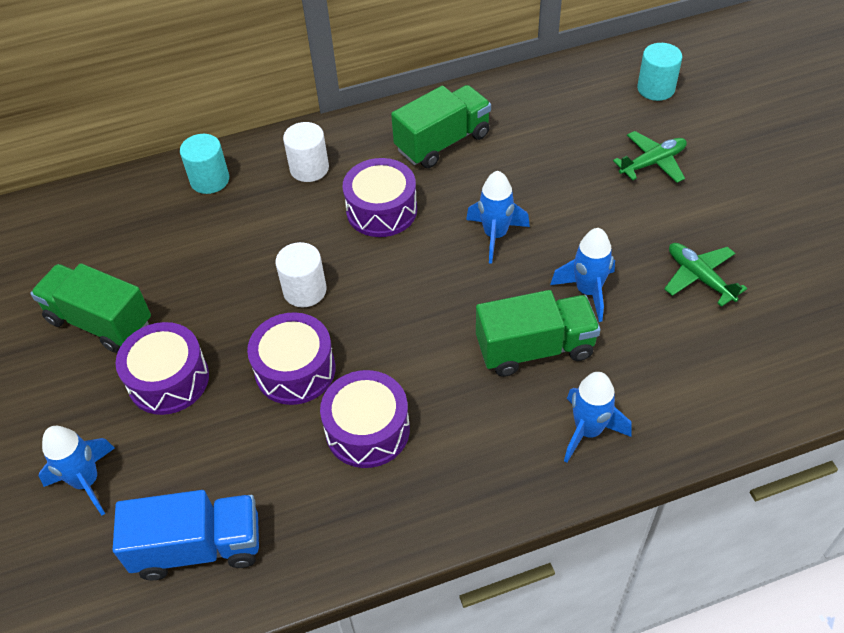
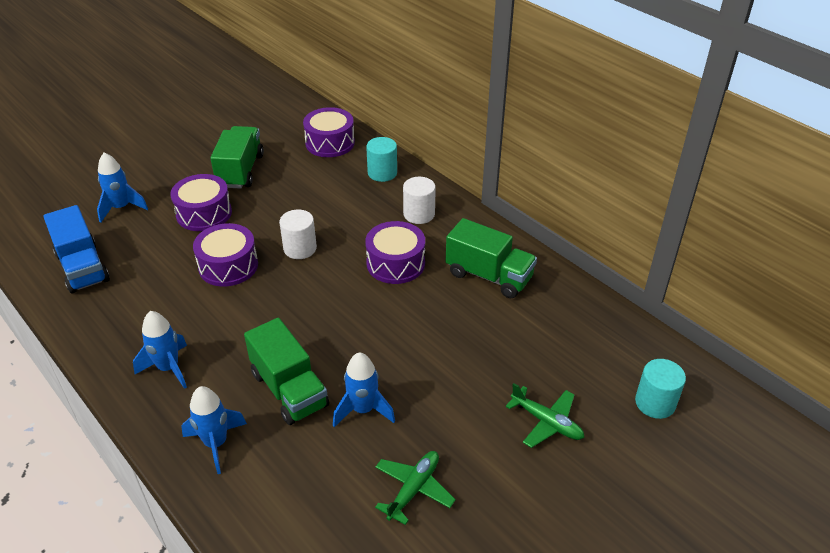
camera: 65 degrees right, 10 degrees down
purple drum [320,370,410,468] -> purple drum moved to [303,107,355,157]
blue rocket [466,171,530,264] -> blue rocket moved to [133,311,187,389]

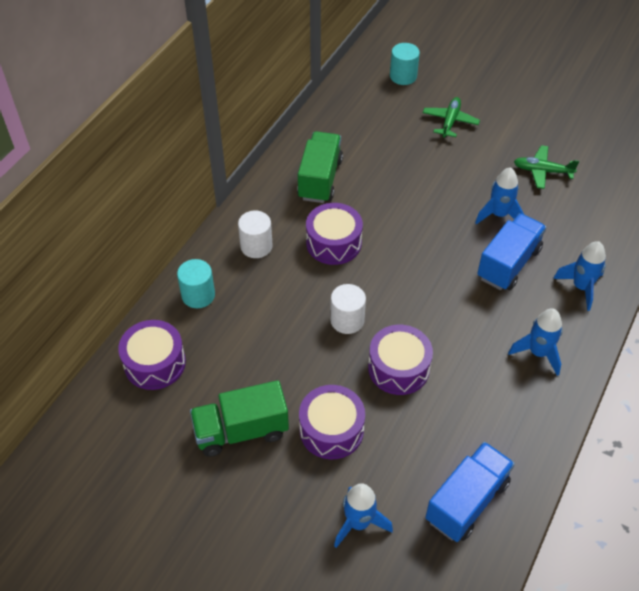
camera: 110 degrees left, 10 degrees up
green truck [244,318,329,425] -> blue truck [477,213,546,290]

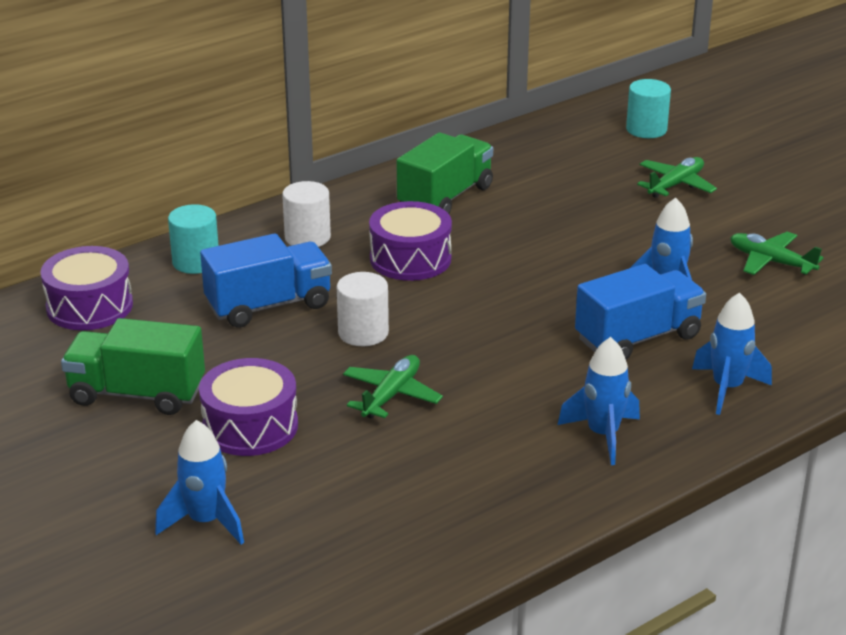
camera: 25 degrees right, 20 degrees down
purple drum [368,325,433,395] -> green plane [343,355,443,419]
blue truck [425,442,515,542] -> blue truck moved to [200,233,332,328]

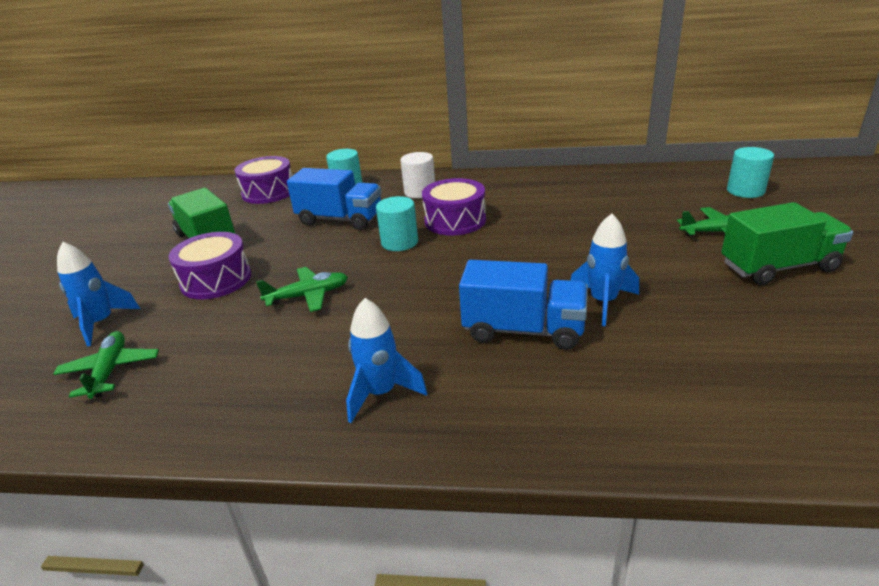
camera: 45 degrees right, 0 degrees up
white cylinder [337,272,389,346] -> none
green truck [397,132,493,214] -> green truck moved to [721,202,853,285]
blue rocket [692,292,772,415] -> none
green plane [730,232,824,275] -> green plane moved to [53,331,159,399]
none -> turquoise cylinder [376,196,418,251]

